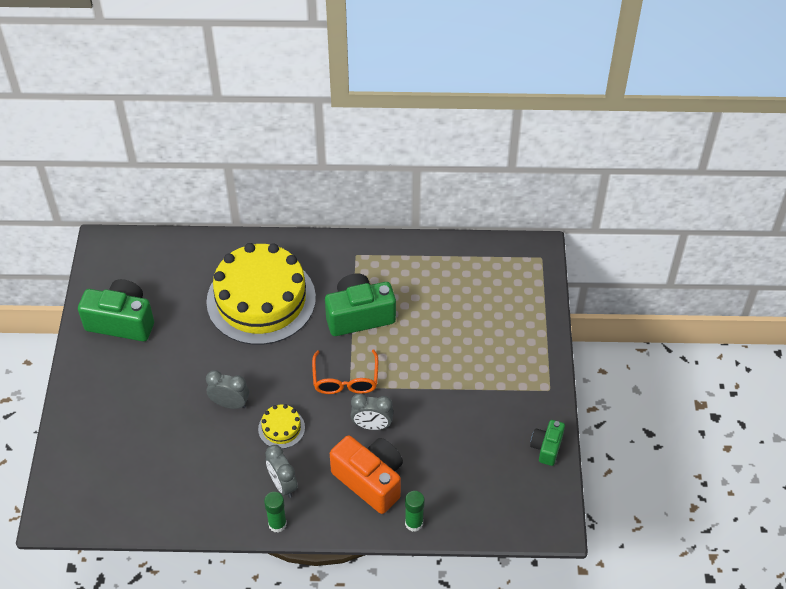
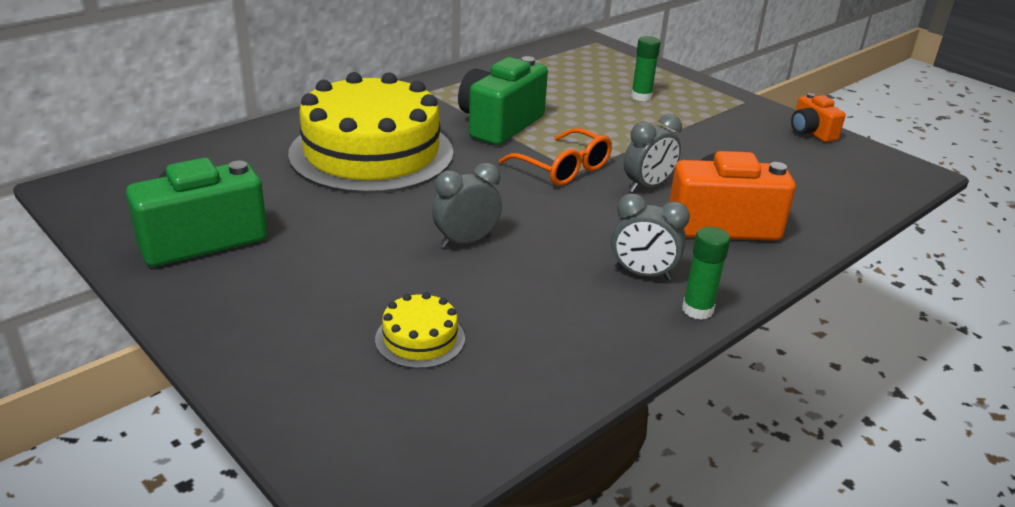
camera: 45 degrees left, 20 degrees down
yellow cake [258,404,305,449] -> yellow cake moved to [375,292,465,369]
green glue stick [405,491,425,532] -> green glue stick moved to [631,36,660,101]
green camera [530,420,565,466] -> orange camera [791,93,846,142]

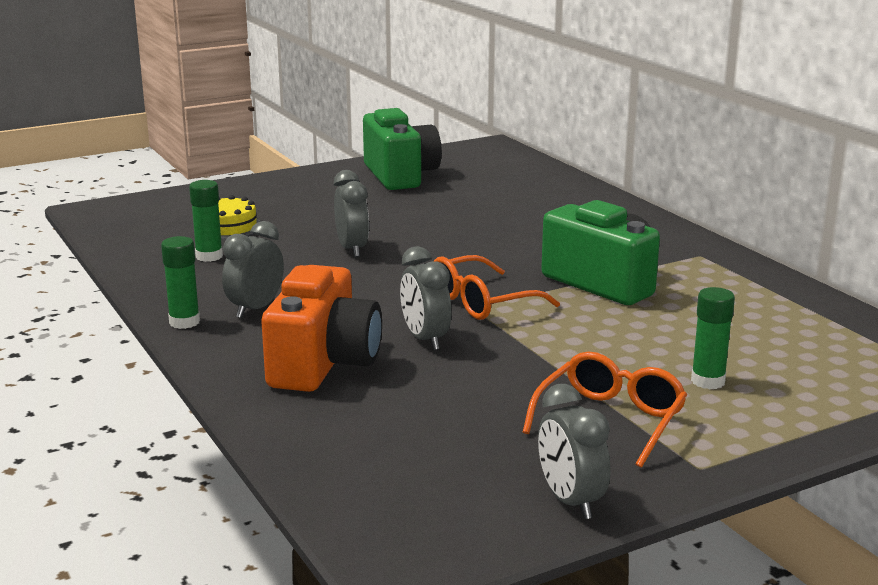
camera: 105 degrees right, 10 degrees down
yellow cake [288,72,453,194] -> none
orange camera [791,93,846,142] -> grey clock [538,384,611,519]
none -> green glue stick [189,180,223,262]
none -> orange glasses [523,351,687,468]

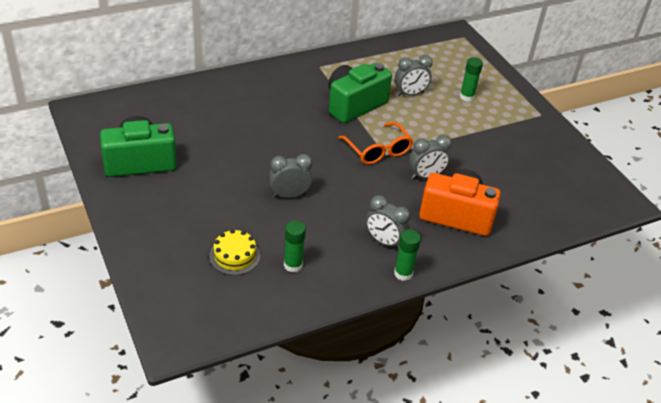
camera: 90 degrees left, 20 degrees up
orange glasses [523,351,687,468] -> none
grey clock [538,384,611,519] -> grey clock moved to [395,55,433,96]

